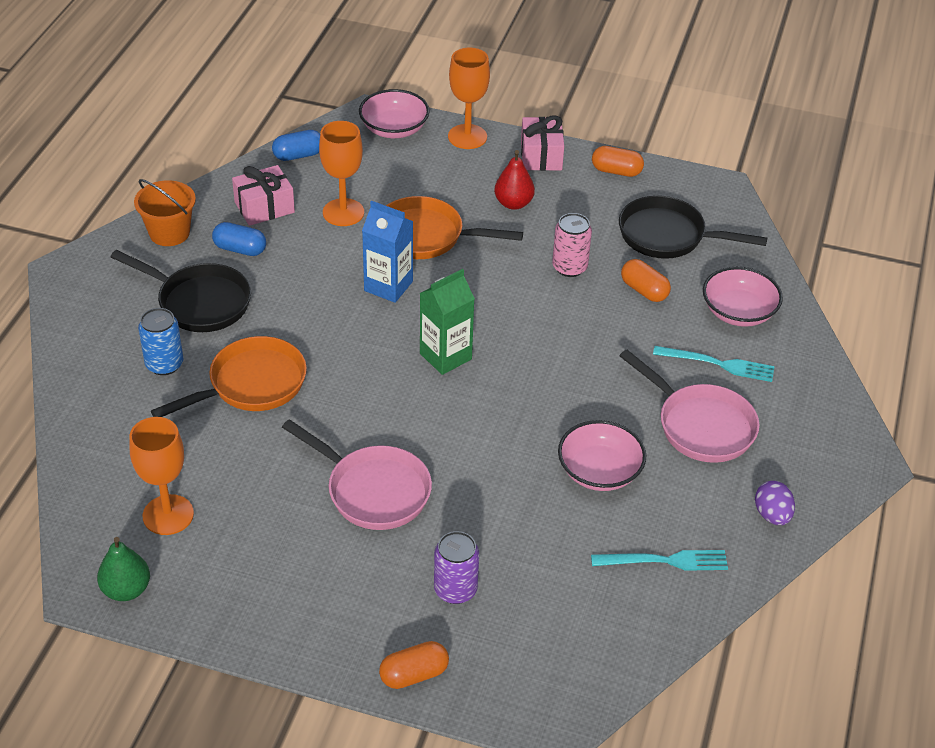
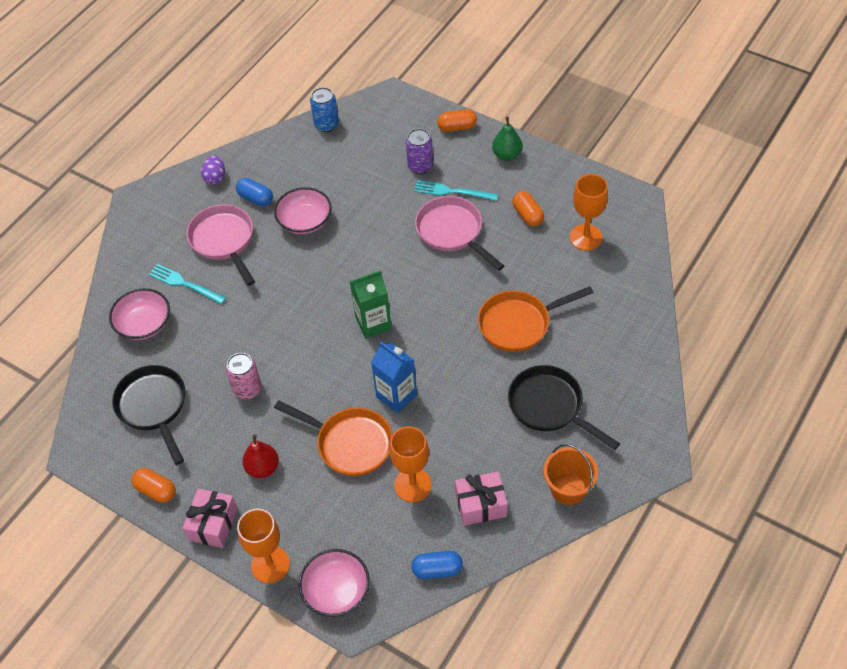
camera: 160 degrees left, 10 degrees up
green pear [97,537,150,601] -> green pear moved to [492,116,523,161]
blue can [138,308,184,375] -> blue can moved to [310,87,339,132]
blue capsule [212,222,266,256] -> blue capsule moved to [236,178,273,206]
turquoise fork [591,550,728,571] -> turquoise fork moved to [414,180,498,201]
black pan [619,196,767,259] -> black pan turned 150 degrees counterclockwise [112,365,185,465]
orange capsule [621,259,671,302] -> orange capsule moved to [512,191,544,226]

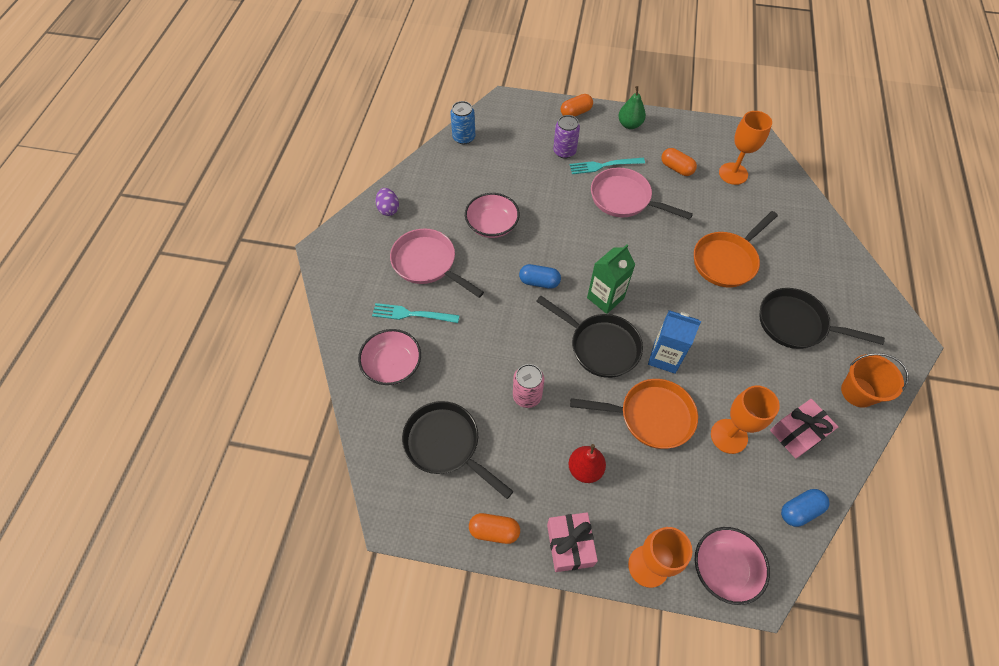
camera: 25 degrees left, 5 degrees up
blue capsule [236,178,273,206] -> blue capsule moved to [519,264,561,289]
none -> black pan [536,296,643,378]

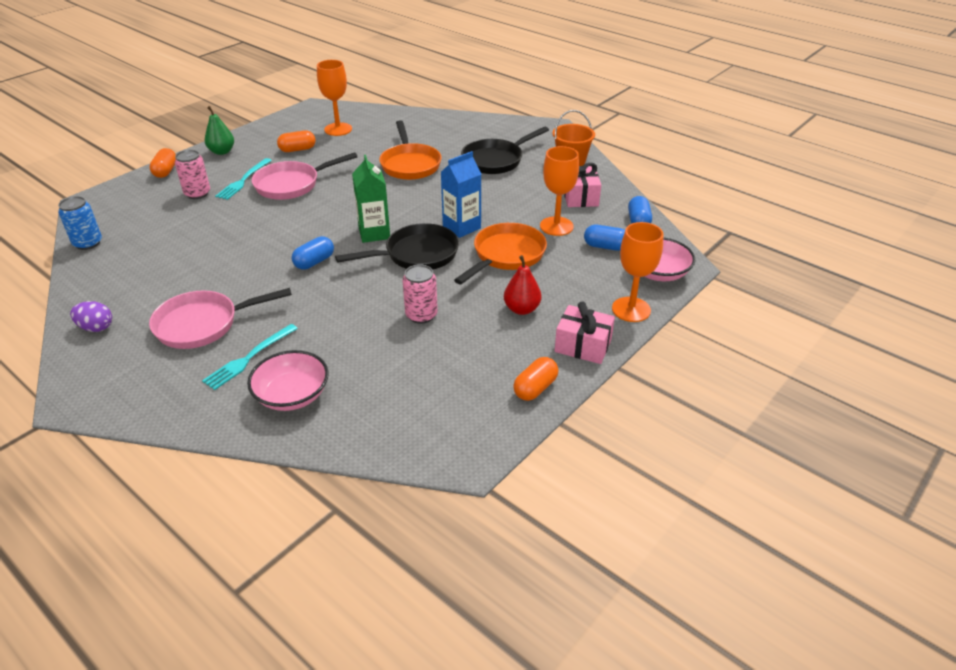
camera: 60 degrees left, 20 degrees down
black pan [402,401,514,499] -> none
pink bowl [465,193,520,238] -> none
purple can [553,115,580,159] -> pink can [175,150,210,199]
none -> blue capsule [584,225,625,251]

